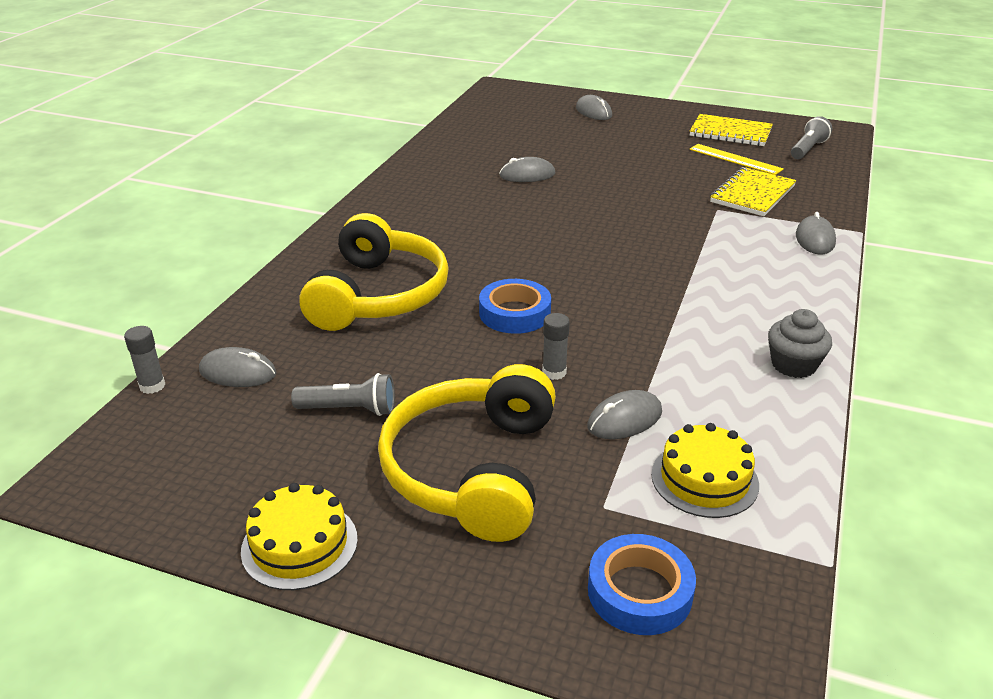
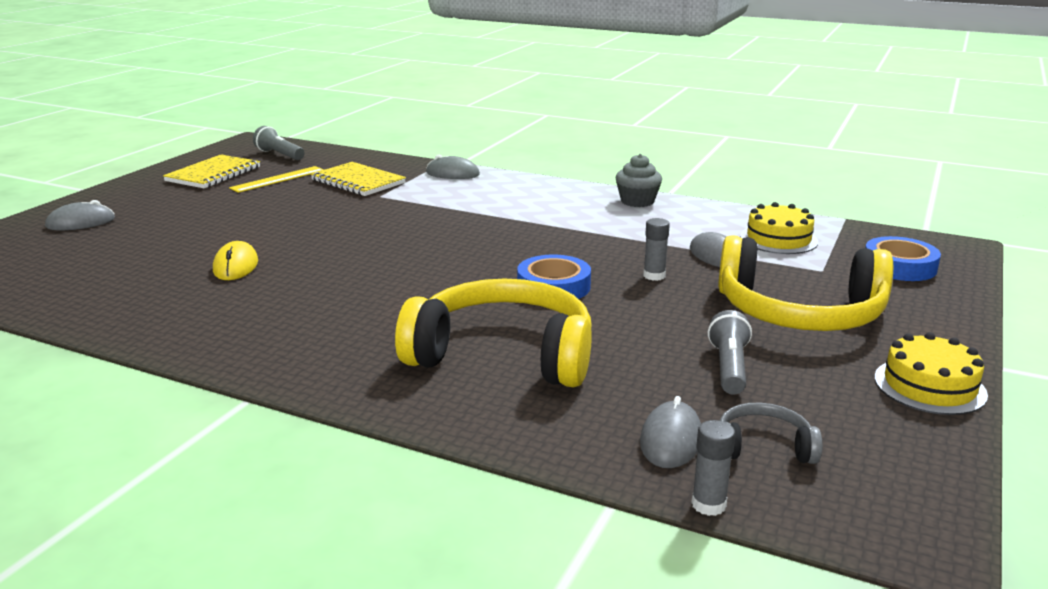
camera: 85 degrees left, 10 degrees down
grey mouse [499,157,555,182] -> yellow mouse [213,241,258,280]
none -> grey headphones [719,403,822,464]

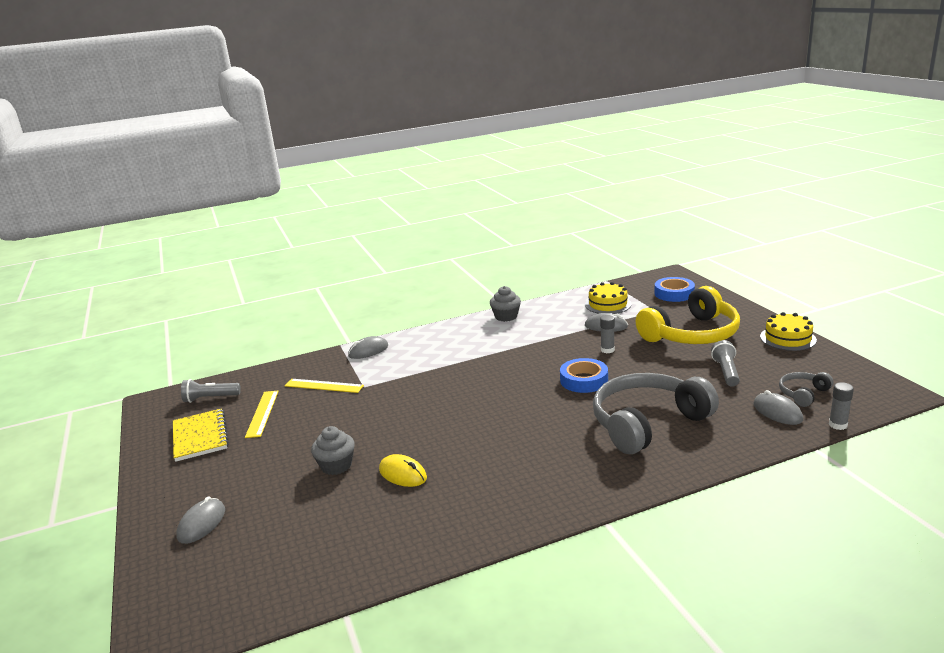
camera: 45 degrees left, 0 degrees up
yellow notebook [311,162,406,196] -> yellow ruler [285,379,364,393]
yellow headphones [395,279,592,388] -> grey headphones [593,373,719,454]
grey flashlight [708,310,752,395] -> grey flashlight turned 45 degrees clockwise [711,340,740,387]
none -> grey cupcake [311,426,355,475]

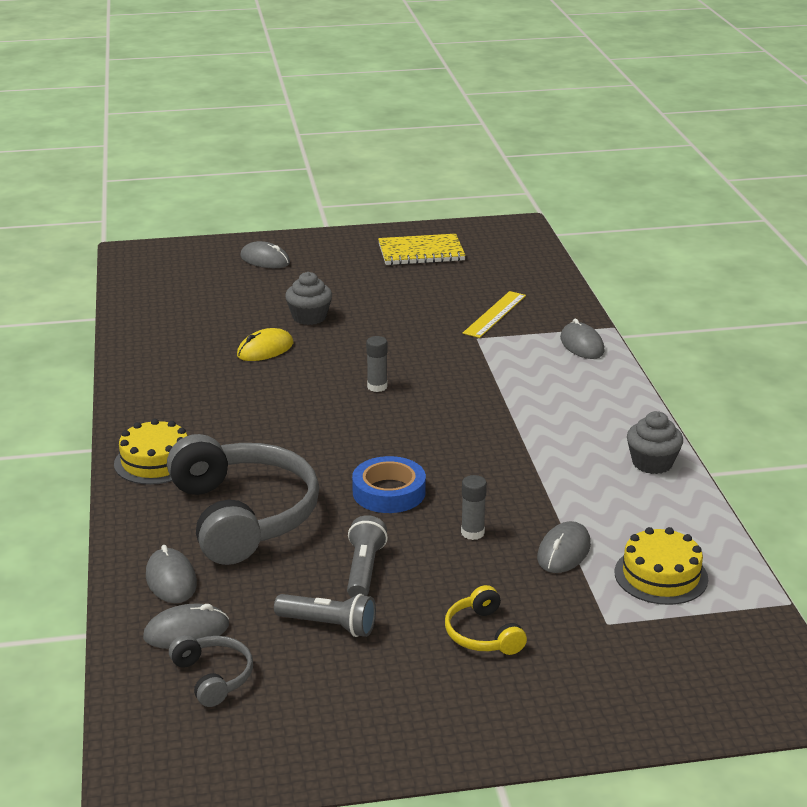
camera: 100 degrees right, 5 degrees up
grey flashlight [181,379,241,403] -> grey flashlight moved to [347,515,388,597]
yellow ruler [245,391,279,438] -> none
yellow headphones [636,286,740,344] -> yellow headphones [445,585,527,655], size x0.45
blue tape [654,277,695,302] -> none
yellow cake [760,312,817,351] -> yellow cake moved to [114,419,188,485]
grey glue stick [829,382,854,430] -> grey glue stick moved to [366,336,387,392]
none -> grey mouse [146,545,197,603]

